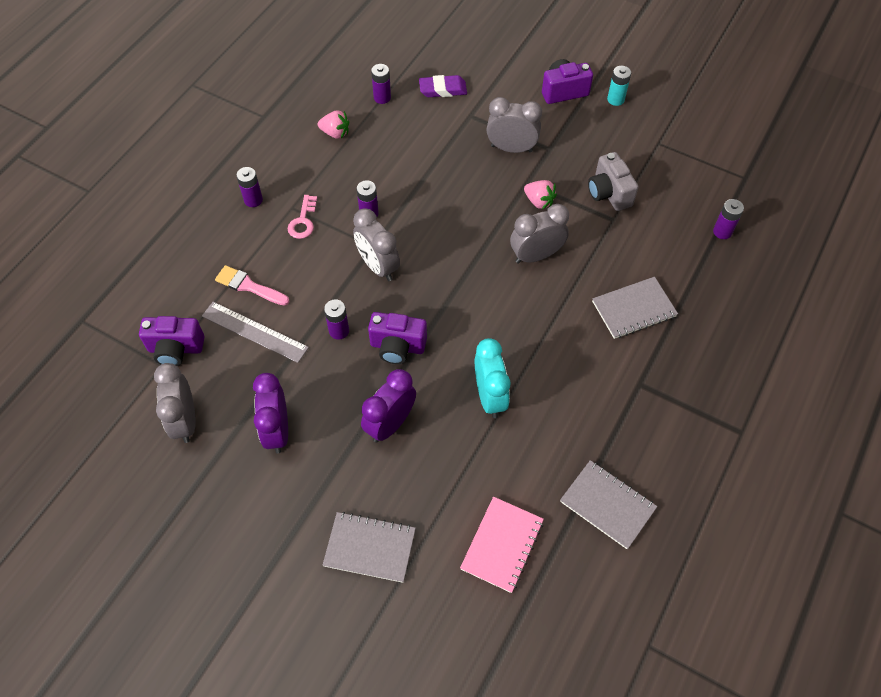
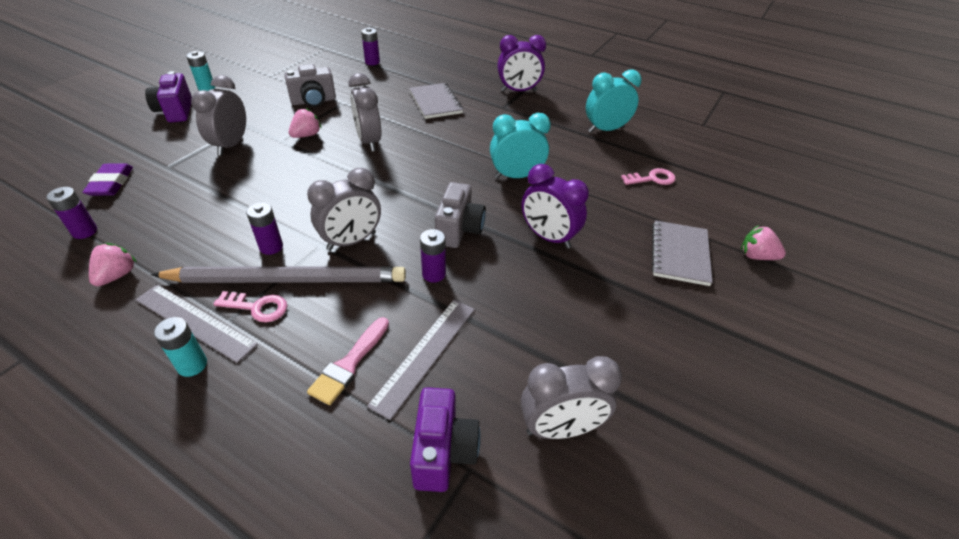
camera: 90 degrees left, 15 degrees down
purple battery [236,167,263,207] -> turquoise battery [154,317,207,377]
purple clock [253,373,288,453] -> purple clock moved to [497,35,546,92]
purple camera [368,312,427,364] -> grey camera [435,182,486,248]
pink notebook [460,497,544,593] -> pink key [621,168,675,185]
grey notebook [560,460,657,549] -> turquoise clock [586,69,642,133]
none -> grey ruler [136,285,258,363]
none -> grey pencil [151,266,406,283]
none -> pink strawberry [741,225,786,260]

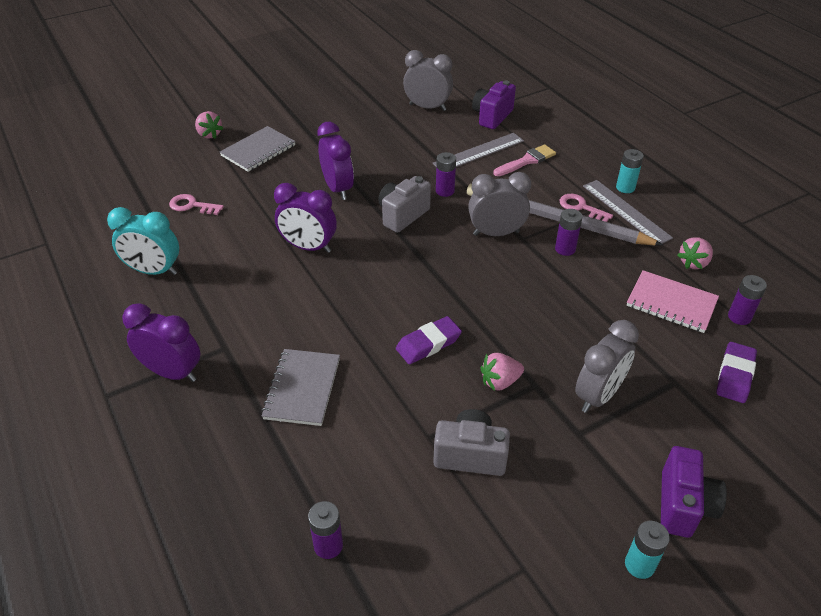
camera: 150 degrees left, 0 degrees up
grey clock [348,73,381,152] -> purple eraser [396,316,462,364]
turquoise clock [490,113,551,179] -> purple clock [274,183,337,253]
none -> pink notebook [627,270,719,333]

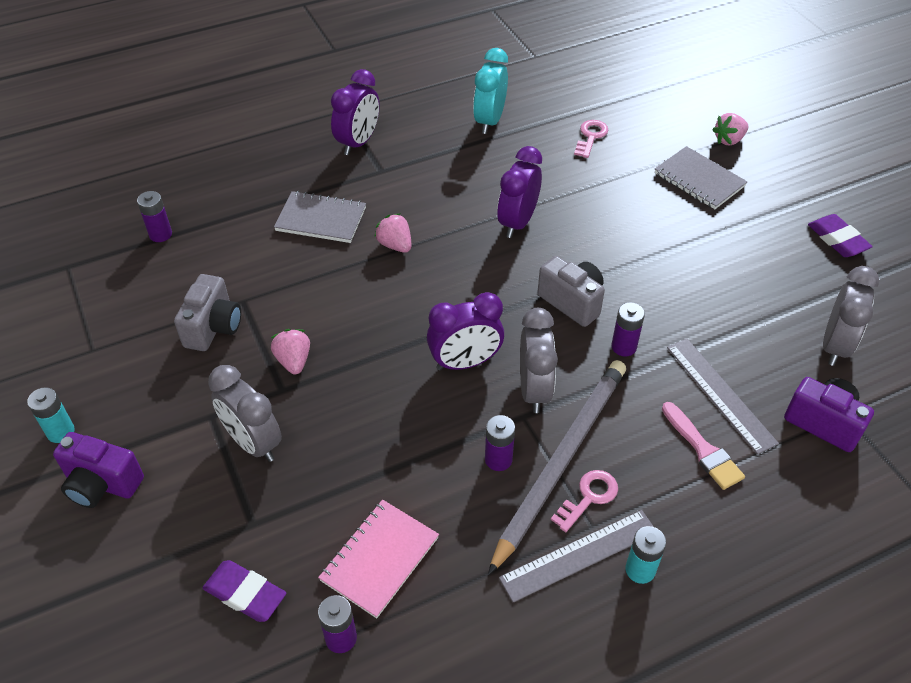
camera: 95 degrees right, 5 degrees up
purple clock [317,122,354,200] -> purple clock moved to [427,292,504,371]
purple eraser [396,316,462,364] -> purple eraser moved to [808,214,873,257]
pink strawberry [677,237,713,269] -> pink strawberry moved to [374,213,411,253]

